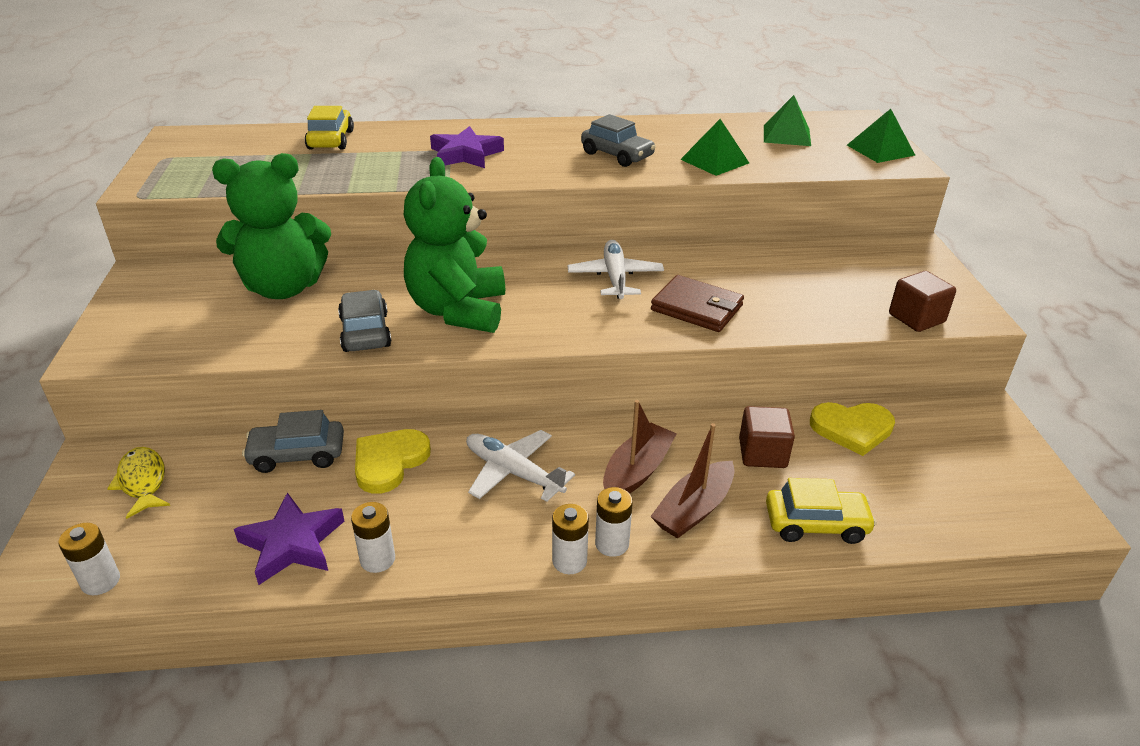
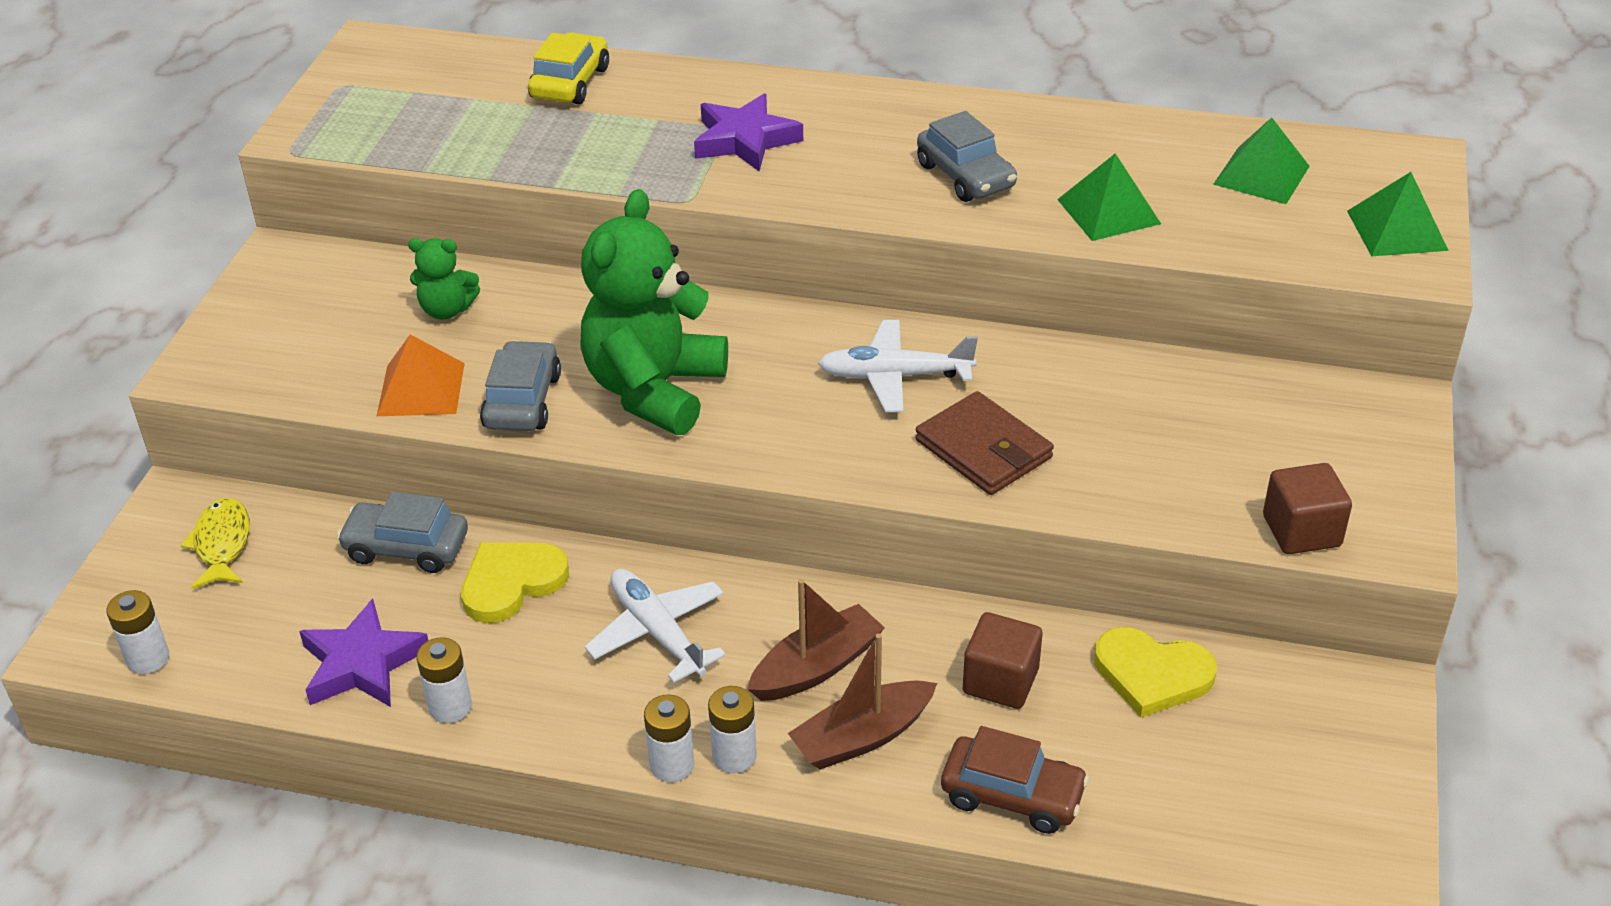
camera: 20 degrees right, 5 degrees up
green teddy bear [212,153,331,299] -> green teddy bear [408,238,480,320], size x0.47
white plane [568,240,664,299] -> white plane turned 105 degrees counterclockwise [818,320,978,412]
yellow car [766,478,877,544] -> brown car [941,726,1089,834]
none -> orange pyramid [377,334,465,416]

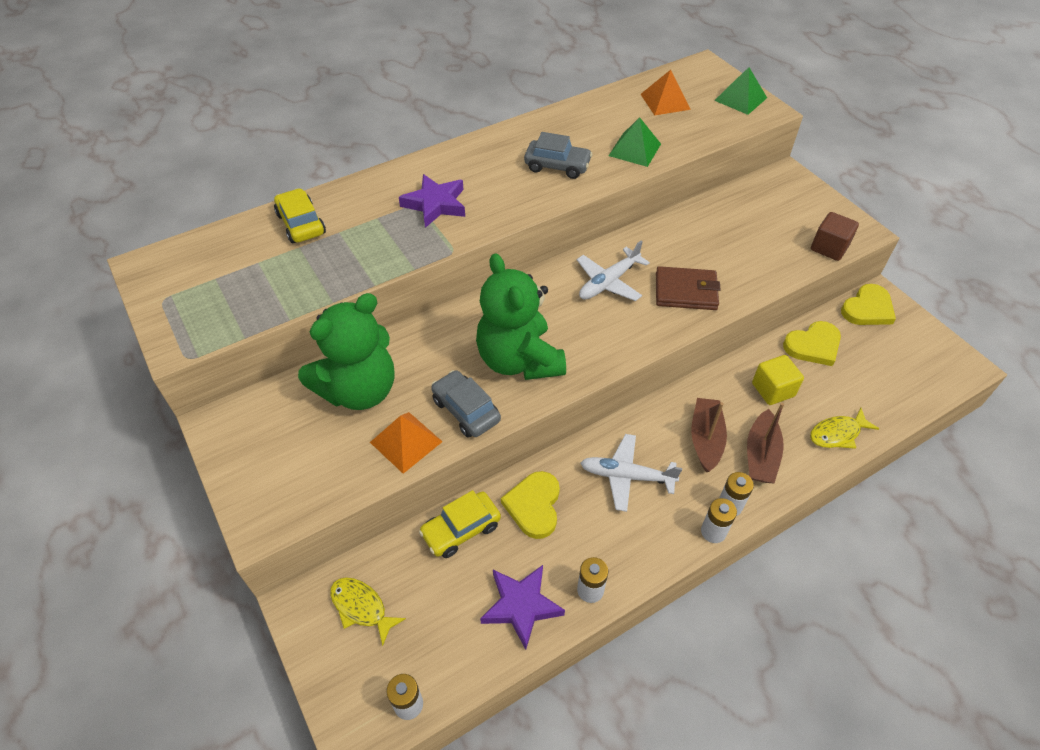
camera: 45 degrees left, 10 degrees up
grey car [337,492,468,573] -> yellow car [419,490,501,558]
green teddy bear [408,238,480,320] -> green teddy bear [298,293,394,410], size x2.13
brown car [941,726,1089,834] -> yellow fish [810,408,879,449]
brown cube [963,612,1042,709] -> yellow cube [752,355,804,405]
green pyramid [1213,118,1310,204] -> orange pyramid [640,70,691,116]
none -> yellow heart [841,284,896,325]

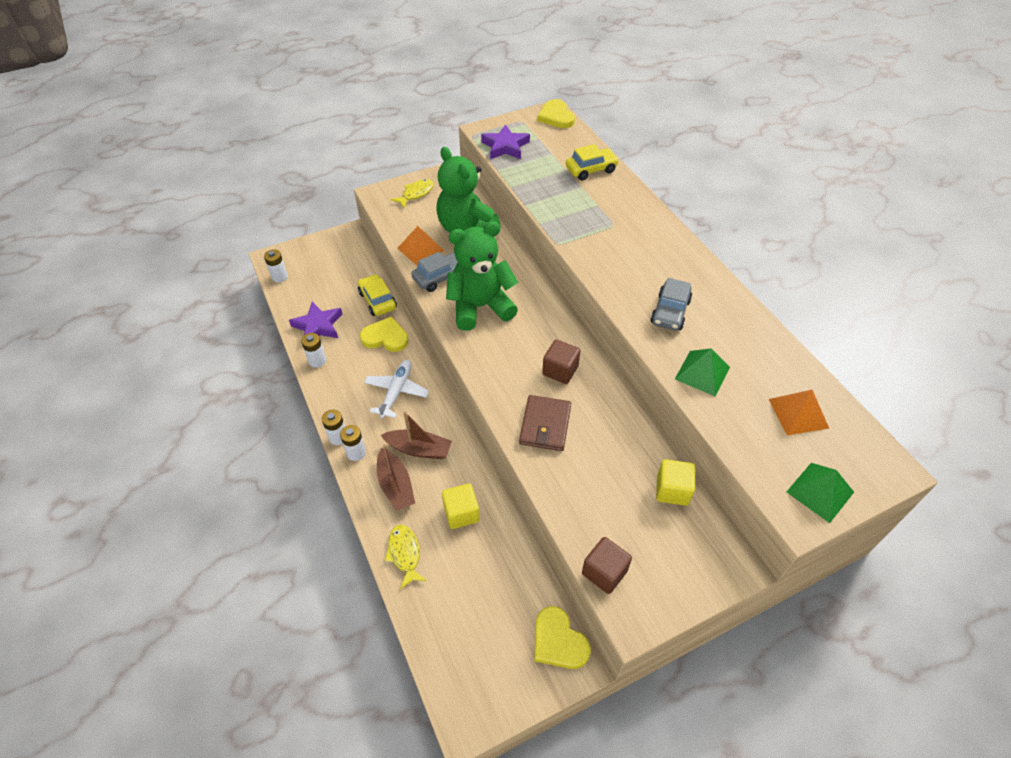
camera: 95 degrees right, 0 degrees up
yellow fish [330,577,406,646] -> yellow fish moved to [391,179,434,208]
purple star [399,174,465,228] -> purple star moved to [481,124,530,159]
white plane [577,240,650,301] -> brown cube [542,339,581,384]
brown boat [747,403,784,483] -> brown boat turned 135 degrees counterclockwise [377,444,415,511]
yellow heart [783,321,841,366] -> yellow heart moved to [537,99,575,128]
none -> yellow cube [656,459,695,506]

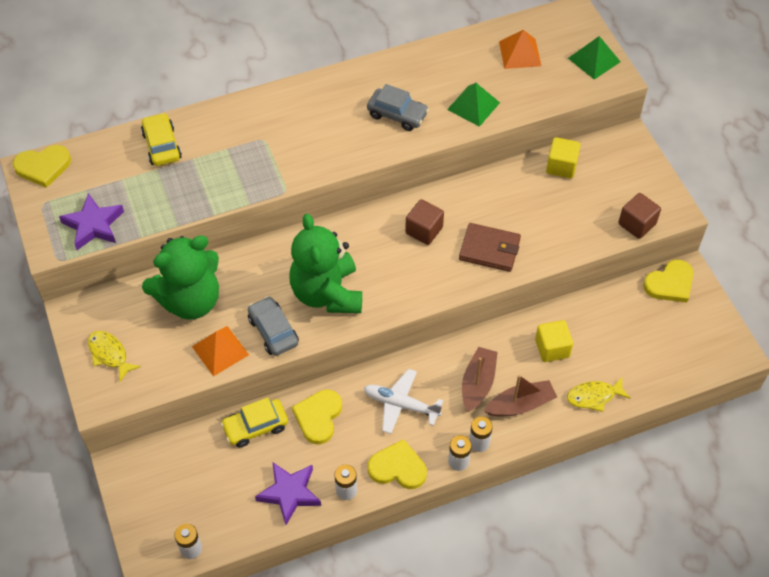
camera: 85 degrees left, 5 degrees up
none -> yellow heart [368,439,427,489]

